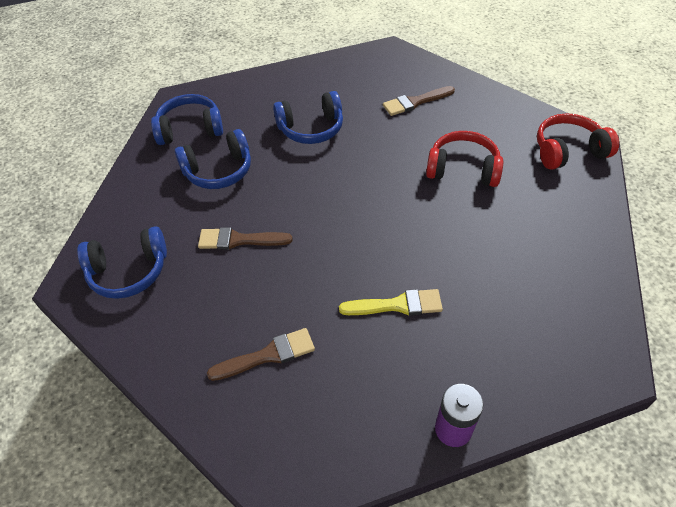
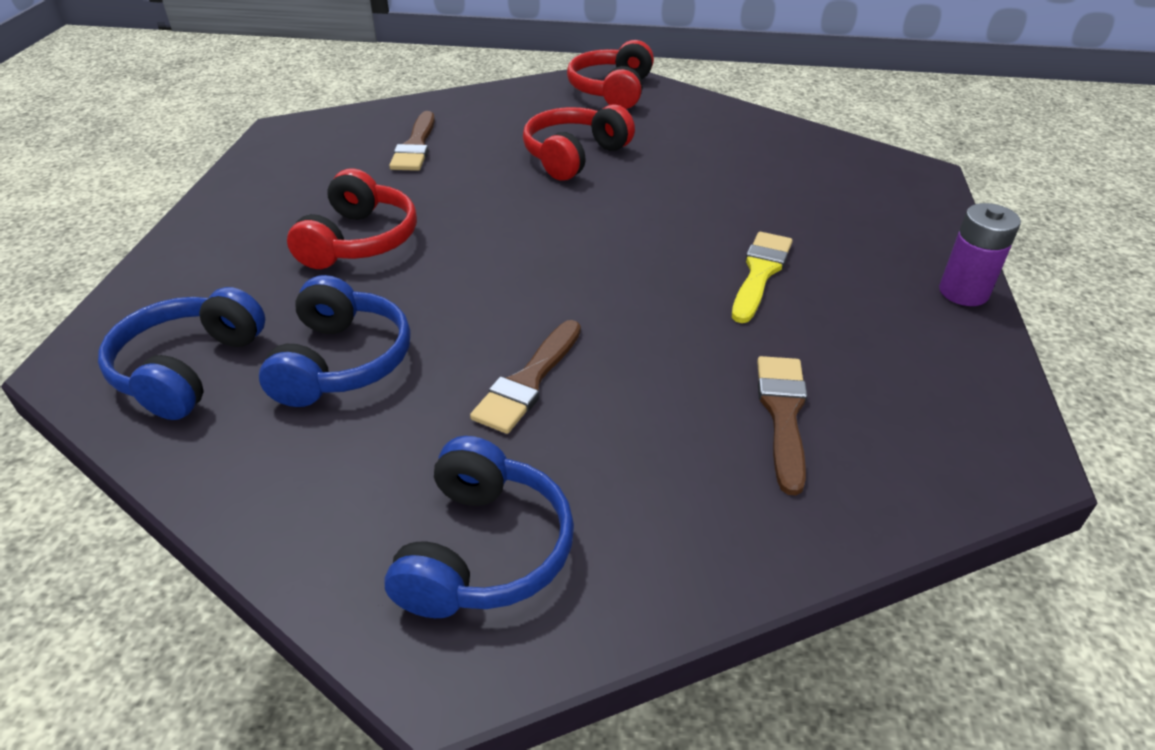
camera: 65 degrees left, 10 degrees down
blue headphones [273,91,343,144] -> red headphones [287,168,417,269]

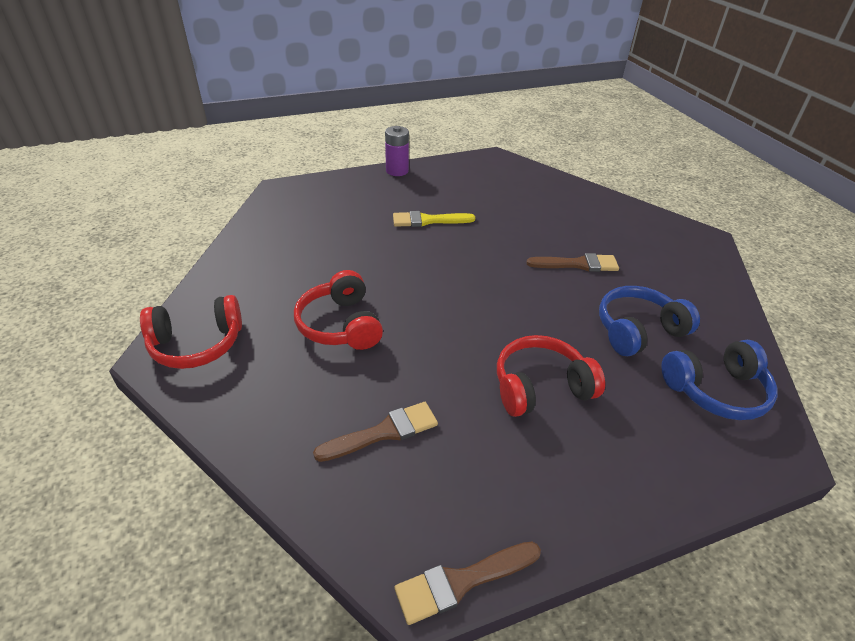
camera: 120 degrees left, 0 degrees up
blue headphones [384,436,574,618] -> none
red headphones [523,104,635,181] -> red headphones turned 60 degrees clockwise [294,270,383,350]
brown brush [757,356,807,496] -> brown brush moved to [395,542,541,625]

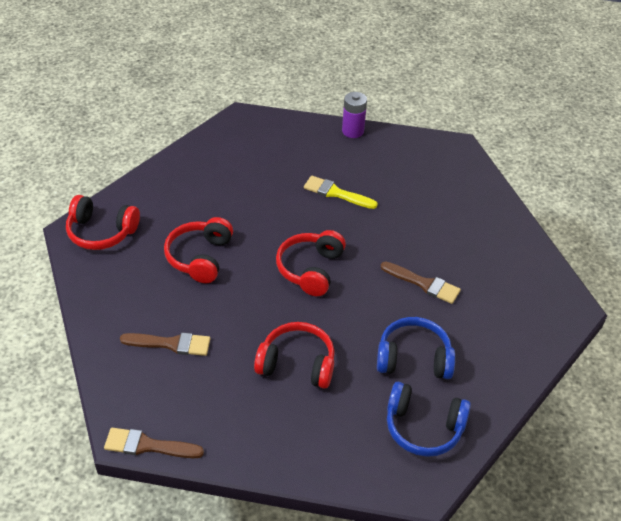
camera: 30 degrees right, 5 degrees up
none -> red headphones [276,230,346,296]

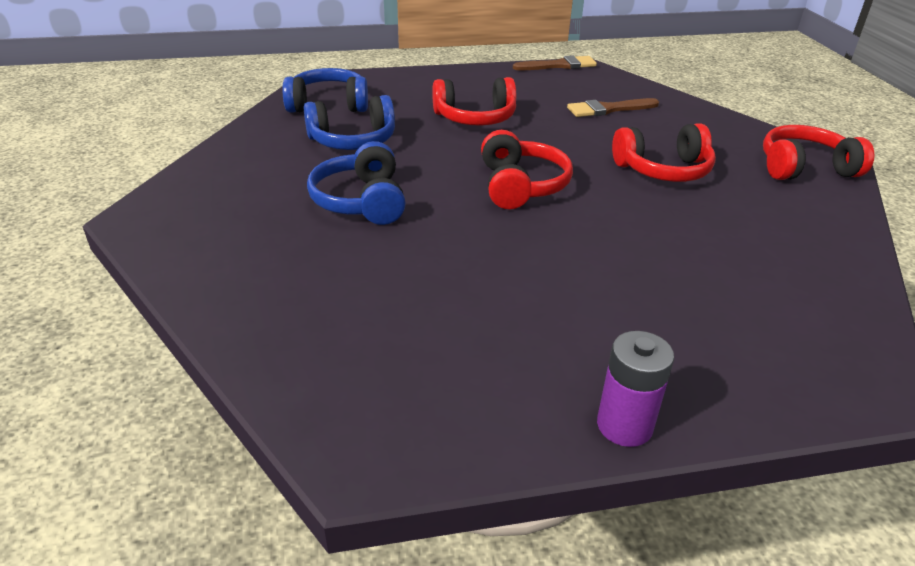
camera: 160 degrees right, 10 degrees down
red headphones [164,217,233,283] -> red headphones turned 90 degrees clockwise [612,123,716,182]
yellow brush [304,176,378,209] -> none
brown brush [381,261,461,304] -> blue headphones [307,141,406,225]

